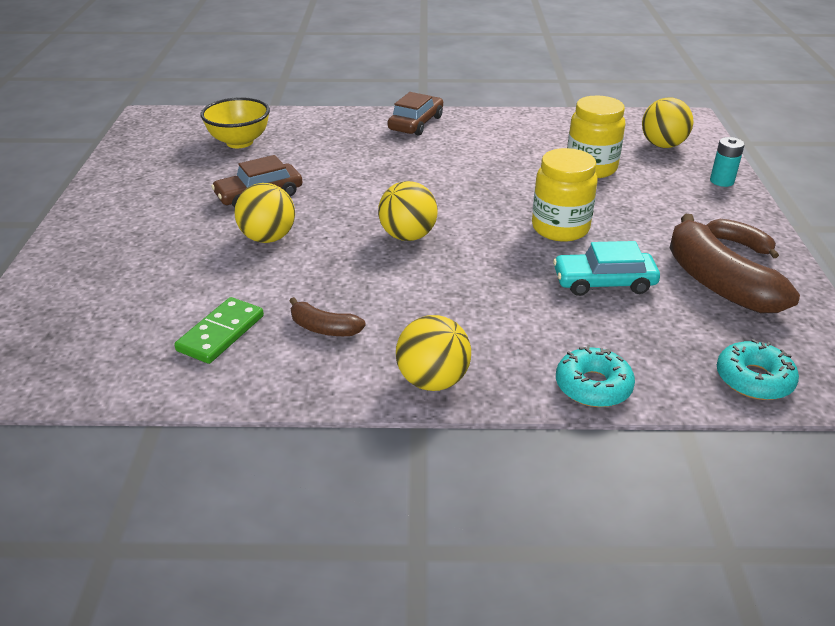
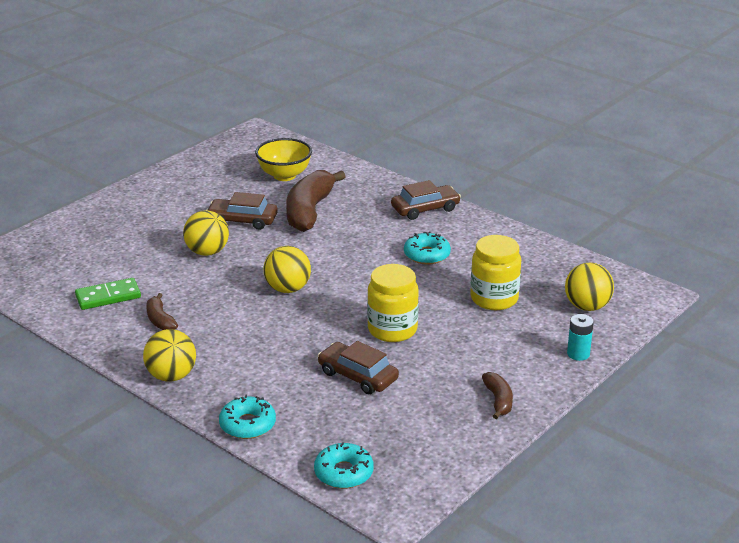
camera: 40 degrees right, 5 degrees down
turquoise car [553,241,660,296] -> brown car [318,341,399,394]
brown banana [670,213,800,313] -> brown banana moved to [286,170,346,232]
none -> turquoise donut [404,231,451,265]

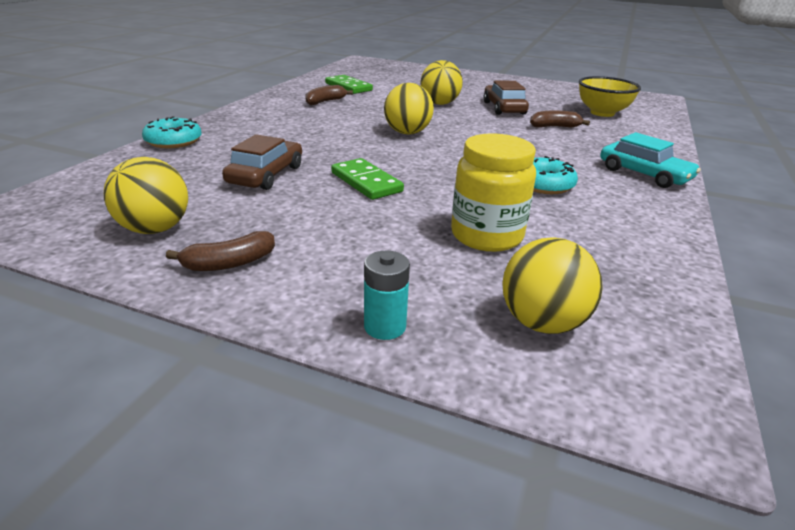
camera: 70 degrees right, 0 degrees up
yellow ball [143,329,196,382] -> yellow ball moved to [104,157,188,234]
brown banana [286,170,346,232] -> brown banana [530,110,590,128], size x0.49
turquoise donut [314,442,374,489] -> none
yellow jar [367,264,419,342] -> green domino [331,158,404,200]
brown car [391,180,461,220] -> turquoise car [600,132,701,188]

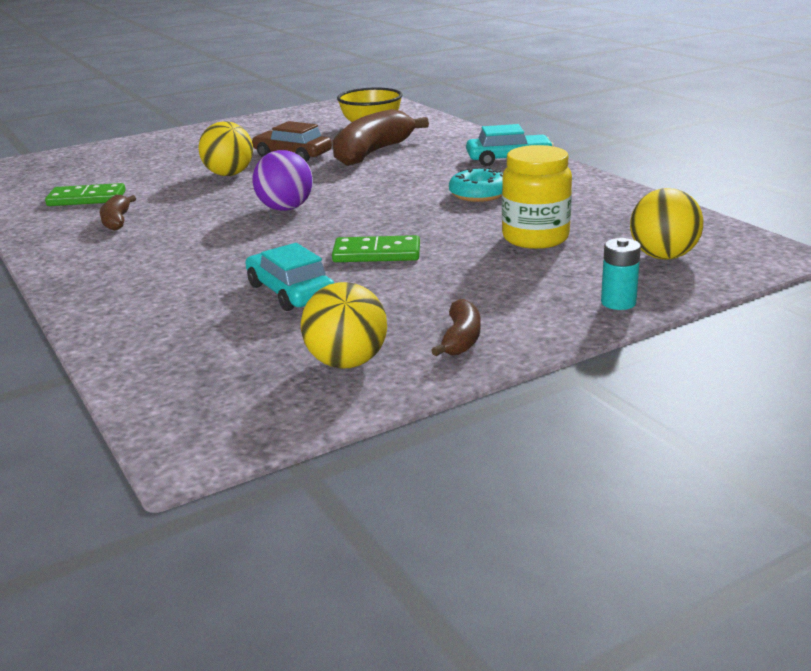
camera: 50 degrees left, 5 degrees down
turquoise donut [142,116,202,148] -> none
brown car [222,134,302,190] -> turquoise car [245,243,334,311]
yellow ball [384,83,434,135] -> purple ball [253,150,313,211]
brown banana [530,110,590,128] -> brown banana [332,109,429,166], size x2.03

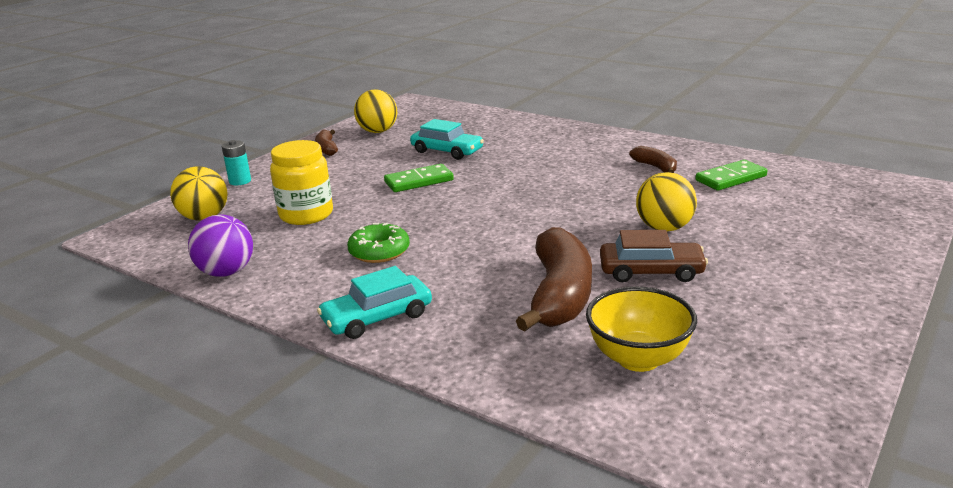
camera: 155 degrees right, 0 degrees up
purple ball [253,150,313,211] -> purple ball moved to [188,215,253,277]
turquoise donut [449,167,503,202] -> green donut [347,223,410,263]

